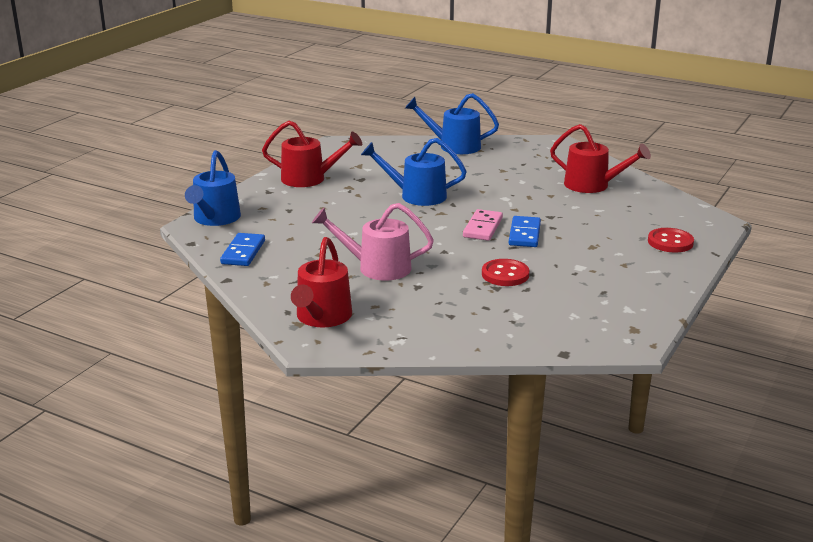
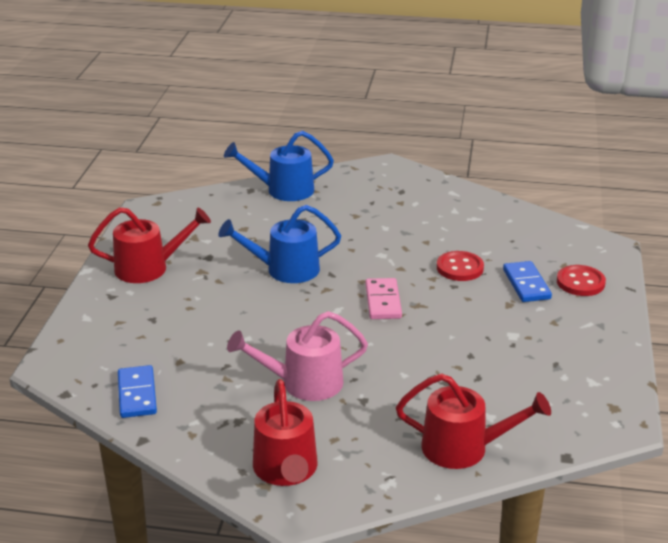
camera: 20 degrees left, 5 degrees up
blue watering can [185,150,241,226] -> none
red button [482,259,529,286] -> red button moved to [437,251,484,281]
blue domino [509,216,541,247] -> blue domino moved to [503,261,552,302]
red watering can [550,124,651,193] -> red watering can moved to [396,373,551,469]

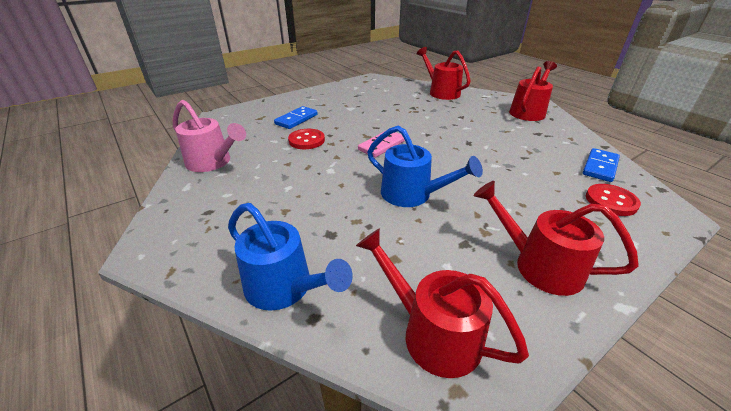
camera: 135 degrees left, 5 degrees up
pink watering can [227,311,368,401] -> pink watering can moved to [173,100,246,172]
red button [557,265,606,296] -> red button moved to [586,184,641,216]
none -> red watering can [356,228,529,378]

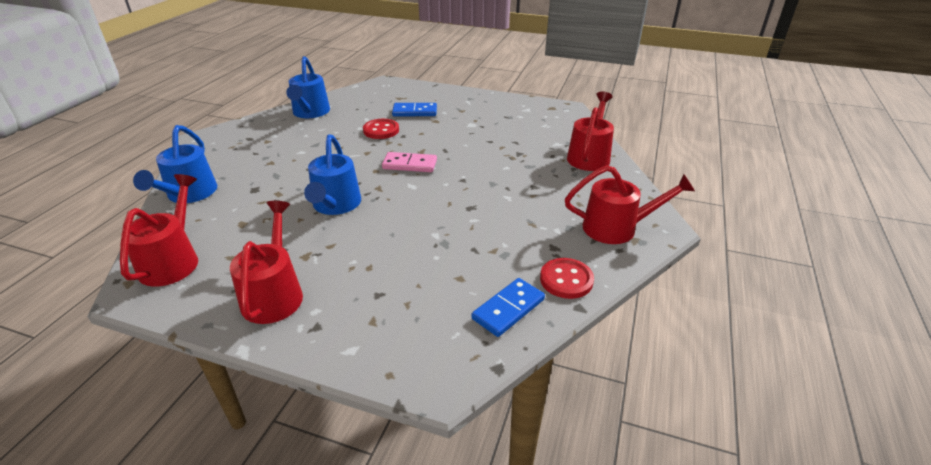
camera: 55 degrees right, 0 degrees up
pink watering can [173,100,246,172] -> blue watering can [286,56,330,118]
blue domino [583,148,620,182] -> blue domino turned 45 degrees counterclockwise [472,278,545,337]
red button [586,184,641,216] -> red button moved to [540,258,594,299]

